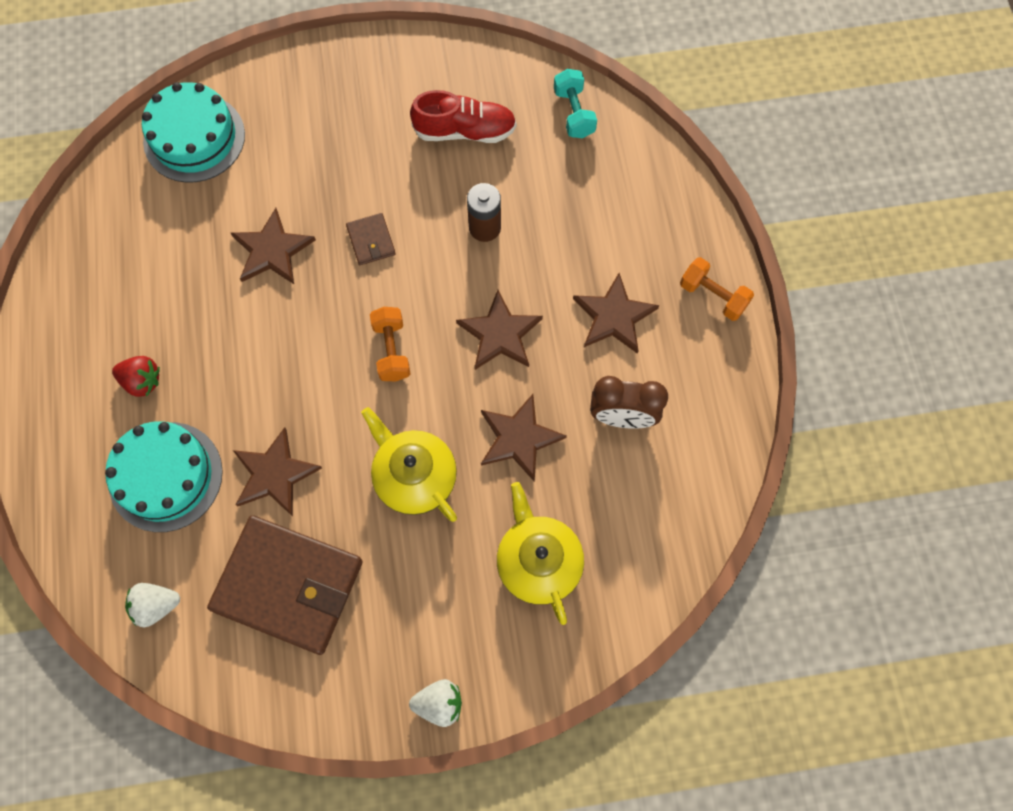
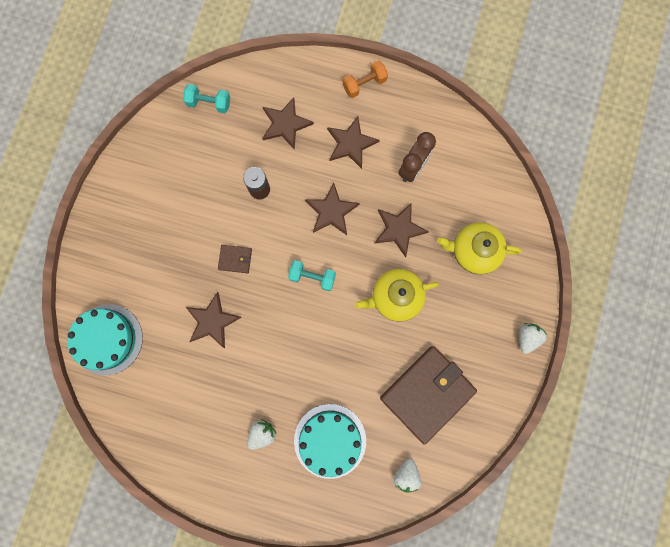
camera: 65 degrees left, 10 degrees up
red strawberry [112,356,160,397] -> white strawberry [247,419,276,450]
brown star [233,427,322,517] -> brown star moved to [262,97,314,150]
orange dumbbell [370,307,410,381] -> turquoise dumbbell [288,260,336,291]
red shoe [410,90,517,143] -> none

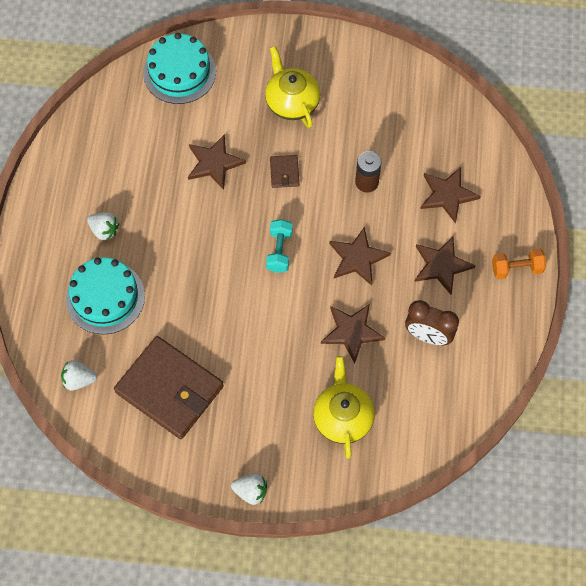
camera: 80 degrees right, 15 degrees down
turquoise dumbbell [183,84,230,113] -> none
orange dumbbell [343,61,388,98] -> orange dumbbell turned 60 degrees counterclockwise [492,248,546,279]
yellow teapot [355,269,439,322] -> yellow teapot moved to [265,46,320,128]

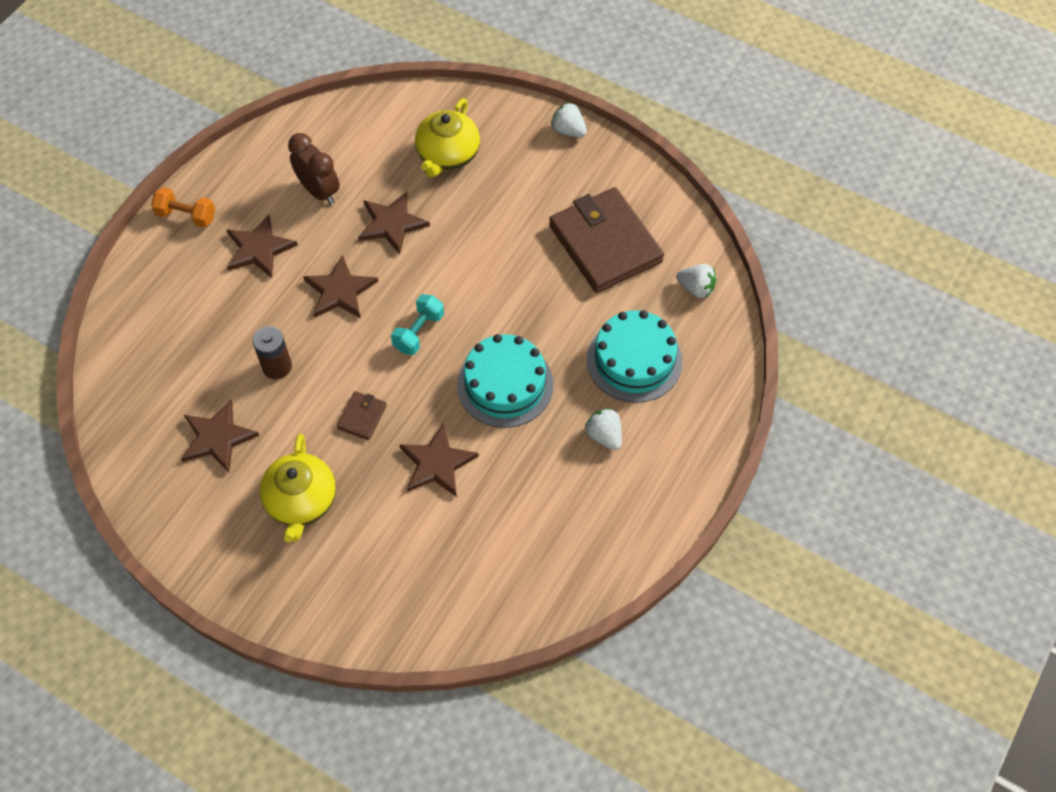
camera: 155 degrees left, 5 degrees down
turquoise cake [143,33,216,104] -> turquoise cake moved to [457,334,554,428]
brown star [420,167,481,224] -> brown star moved to [181,399,259,473]

